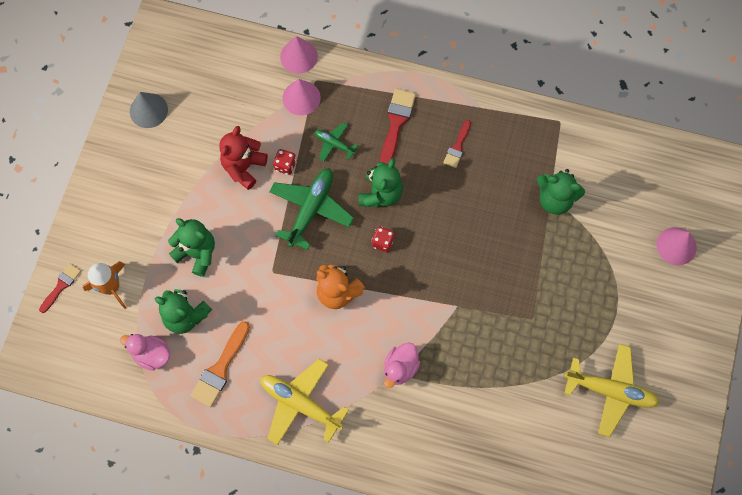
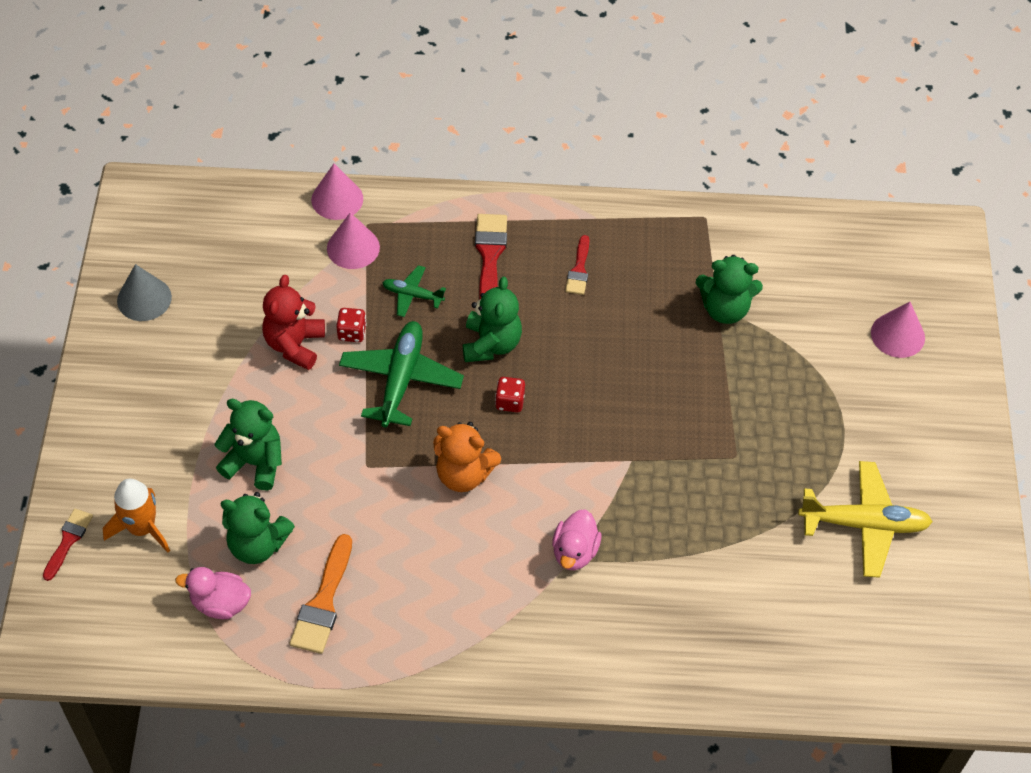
camera: 15 degrees left, 15 degrees down
yellow plane [260,359,349,445] -> none

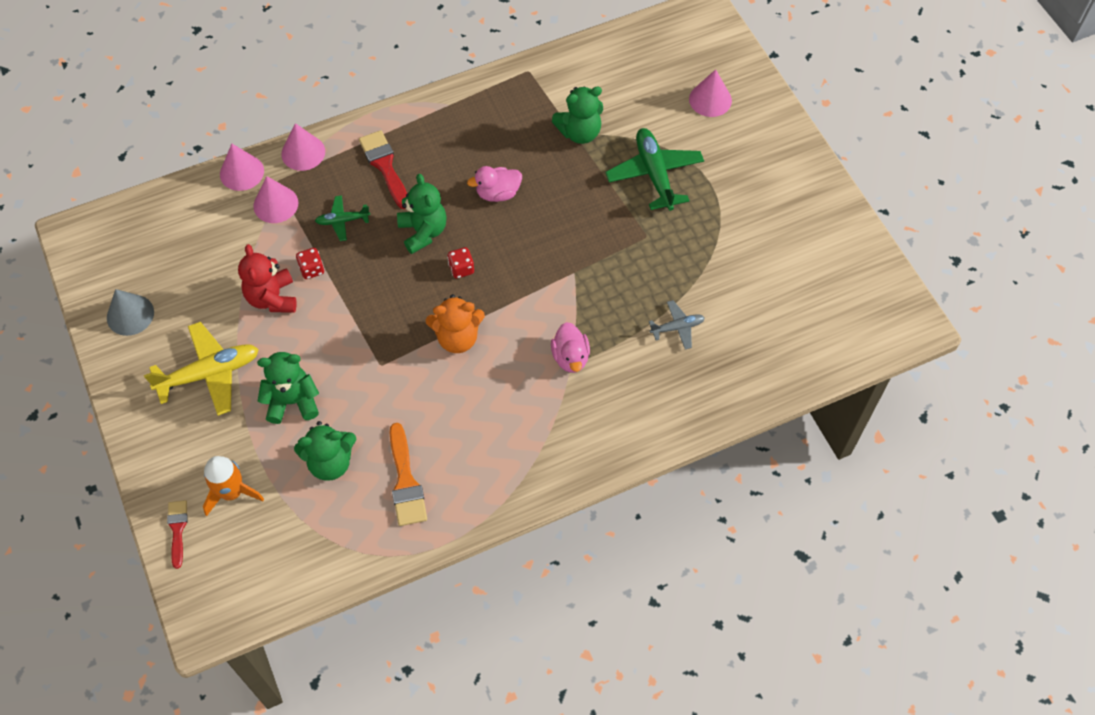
camera: 25 degrees left, 5 degrees up
pink duck [175,567,251,619] -> pink duck moved to [467,166,522,202]
green plane [339,321,464,427] -> green plane moved to [605,128,704,211]
red brush [565,235,589,295] -> none
yellow plane [798,461,933,578] -> yellow plane moved to [144,322,259,416]
none -> pink cone [281,123,325,171]
none -> grey plane [649,300,705,350]

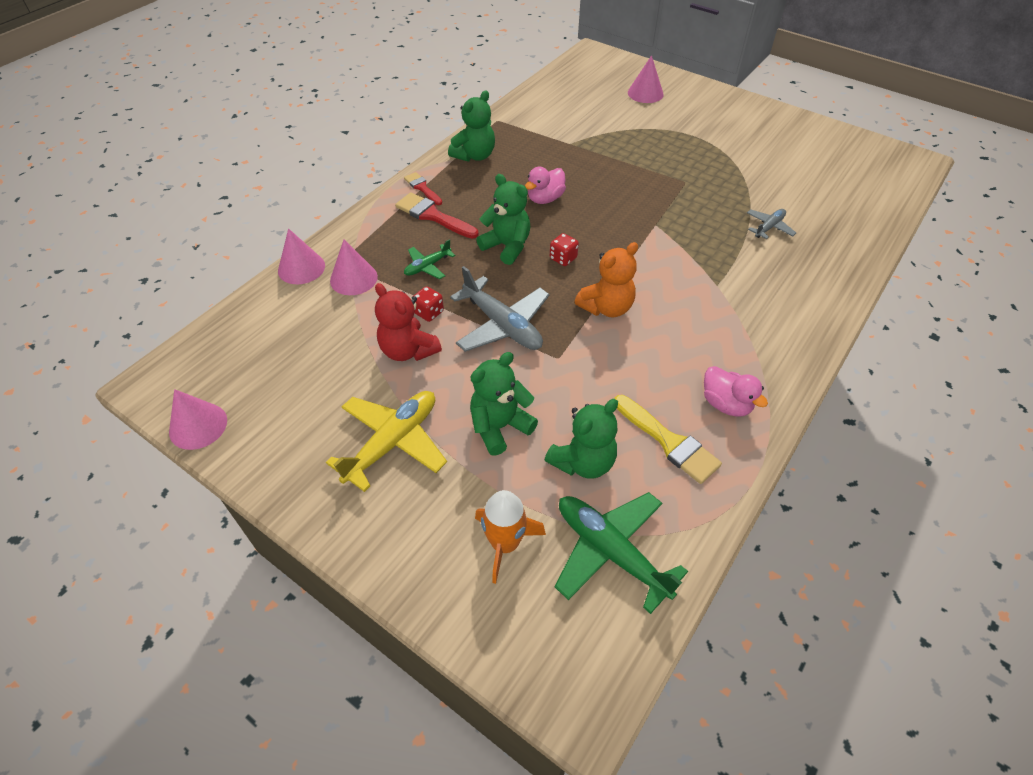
camera: 30 degrees left, 10 degrees down
grey cone [107,289,154,336] -> none
red brush [167,500,188,569] -> red brush moved to [404,172,442,205]
pink cone [281,123,325,171] -> pink cone moved to [169,389,227,450]
orange brush [390,423,427,526] -> yellow brush [614,395,722,484]
pink duck [551,322,590,373] -> pink duck moved to [704,366,768,417]
green teddy bear [552,86,603,144] -> green teddy bear moved to [448,90,495,162]
green plane [605,128,704,211] -> green plane moved to [555,492,688,614]
none -> grey plane [450,266,550,352]

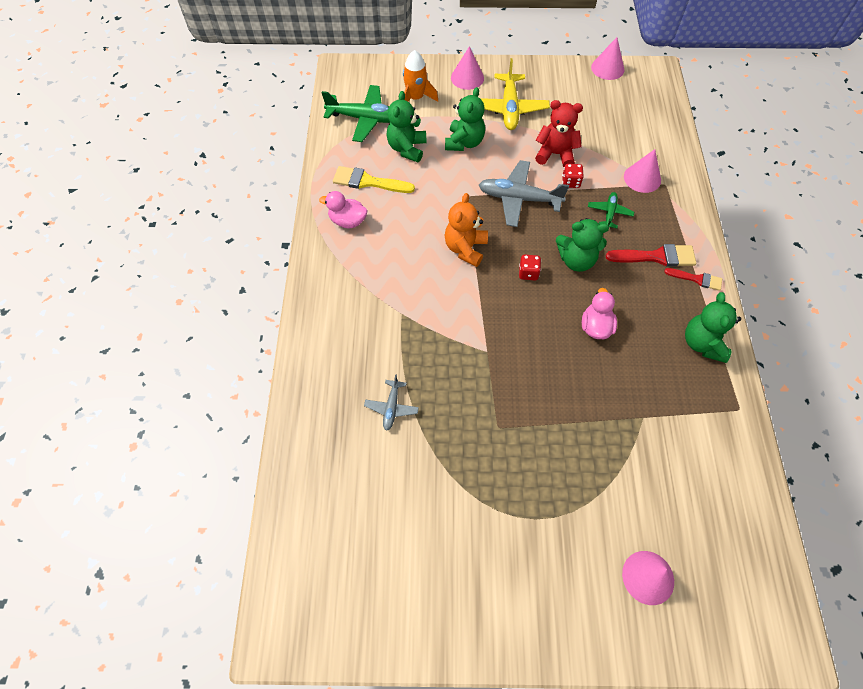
camera: 145 degrees right, 10 degrees up
pink cone [278,229,325,284] -> pink cone moved to [451,46,484,90]

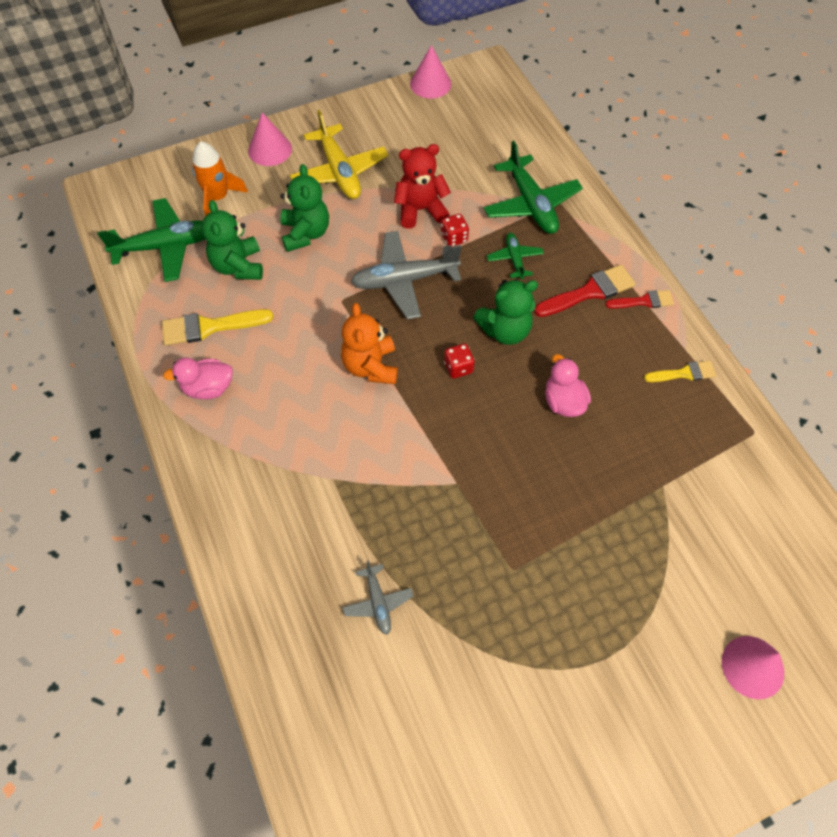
camera: 25 degrees left, 0 degrees up
pink cone [624,149,661,193] -> green plane [484,141,583,234]
green teddy bear [685,292,741,363] -> yellow brush [644,361,716,382]

